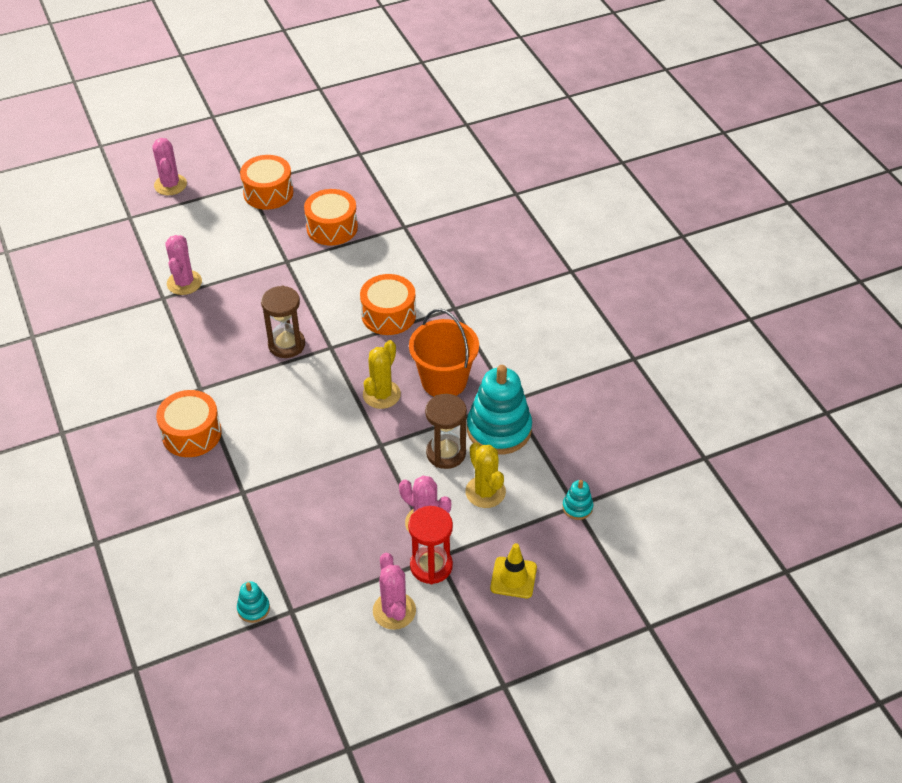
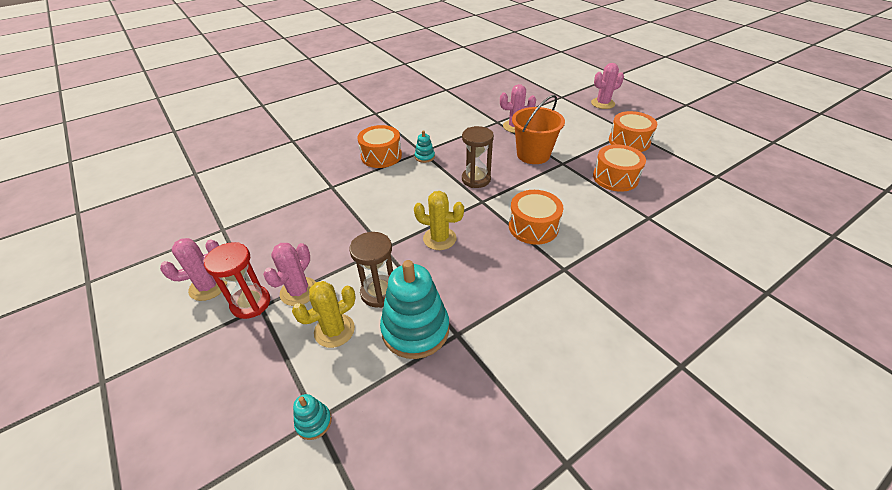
camera: 80 degrees right, 5 degrees down
turquoise stacking toy [237,581,270,623] -> turquoise stacking toy moved to [415,130,435,163]
orange bucket [409,309,479,396] -> orange bucket moved to [512,95,565,164]
yellow traffic cone [490,543,537,598] -> none

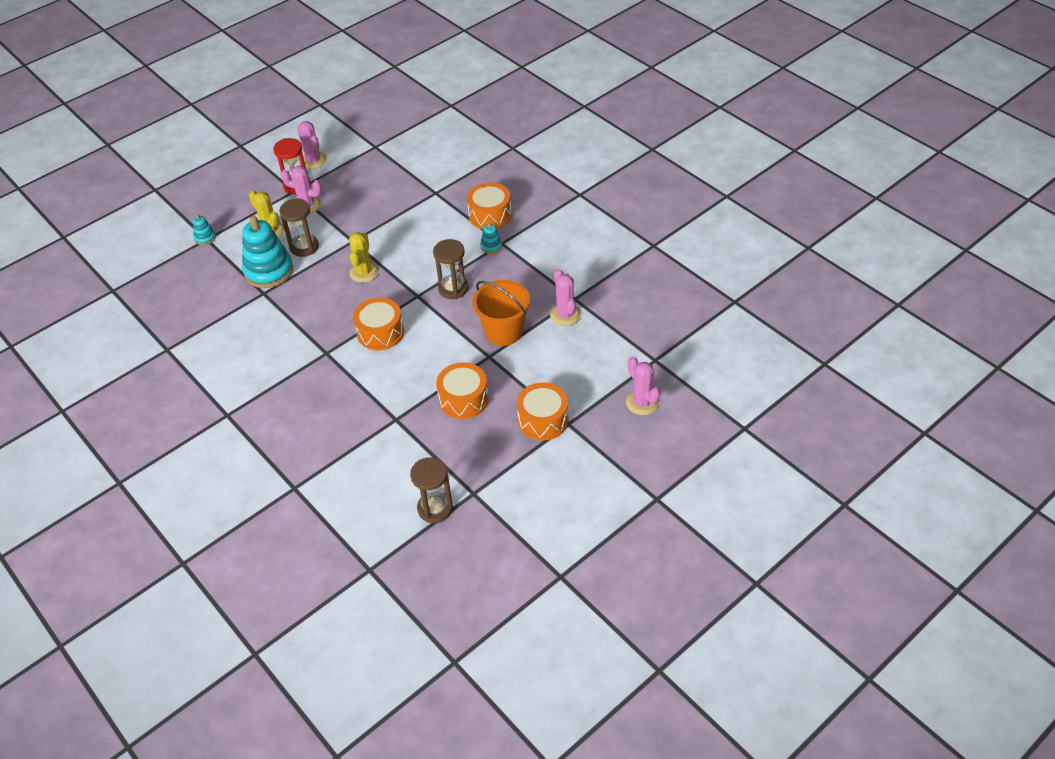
camera: 85 degrees right, 5 degrees up
none -> brown hourglass [410,457,453,523]

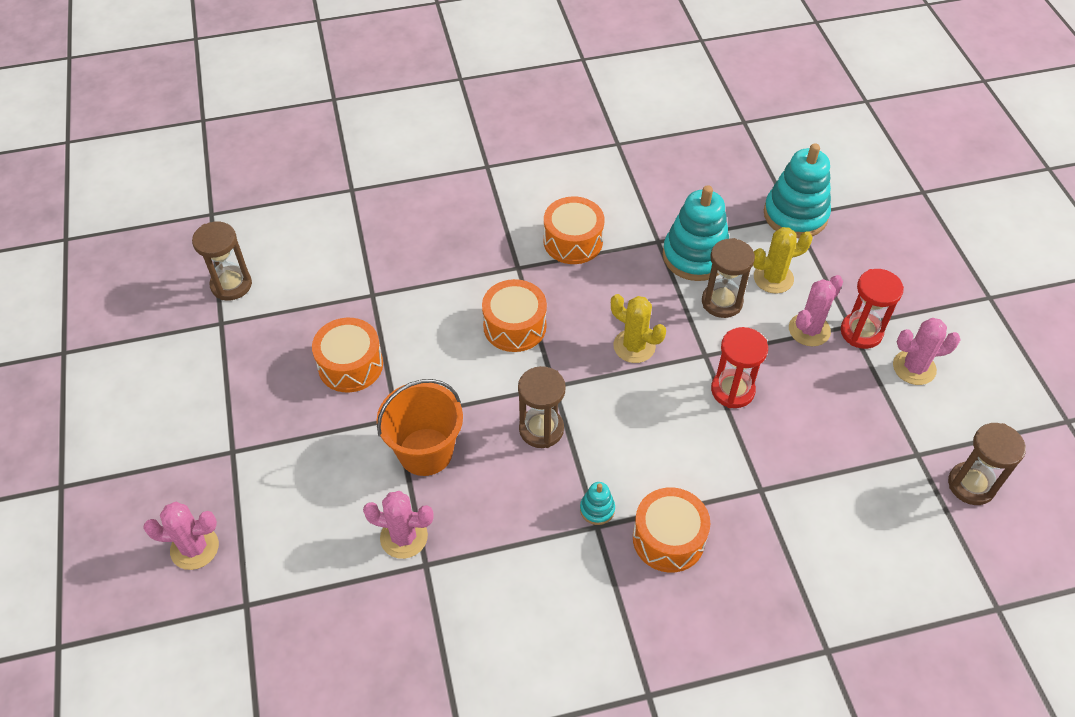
camera: 115 degrees right, 5 degrees up
turquoise stacking toy [193,214,216,245] -> turquoise stacking toy [764,143,831,238], size x2.23
orange drum [517,382,569,441] -> orange drum moved to [544,196,604,264]
none -> red hourglass [711,327,768,408]
none -> brown hourglass [948,423,1026,505]

